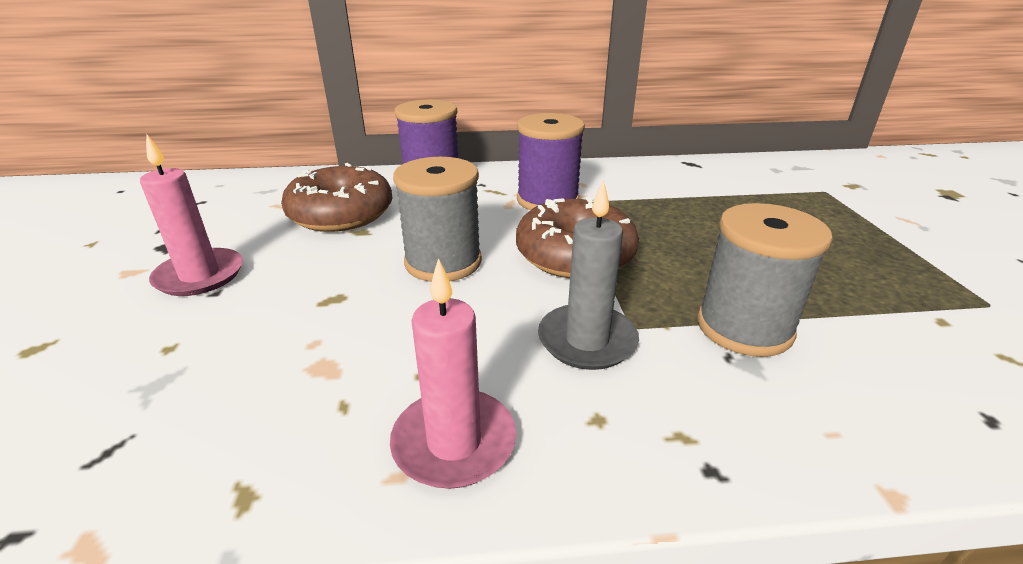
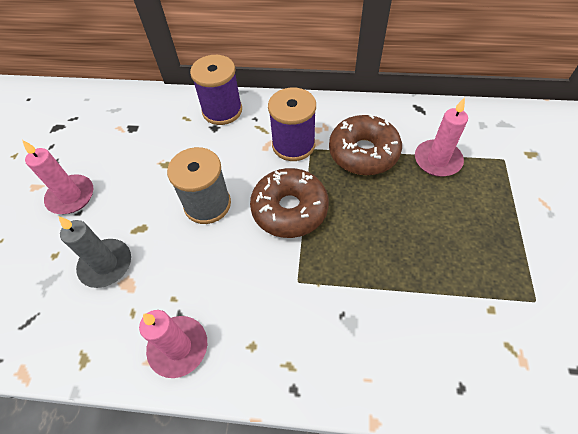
camera: 15 degrees right, 25 degrees up
brown donut [281,163,392,232] -> brown donut moved to [329,114,402,175]
grey candle [538,180,639,370] -> grey candle moved to [58,216,131,288]
grey spool [697,203,833,357] -> none
none -> pink candle [415,97,468,177]

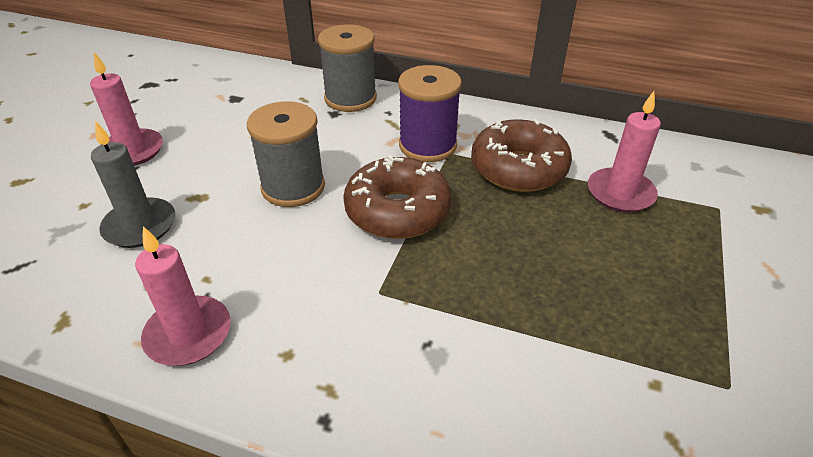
camera: 10 degrees right, 15 degrees down
purple spool [190,55,242,125] -> grey spool [318,24,377,112]

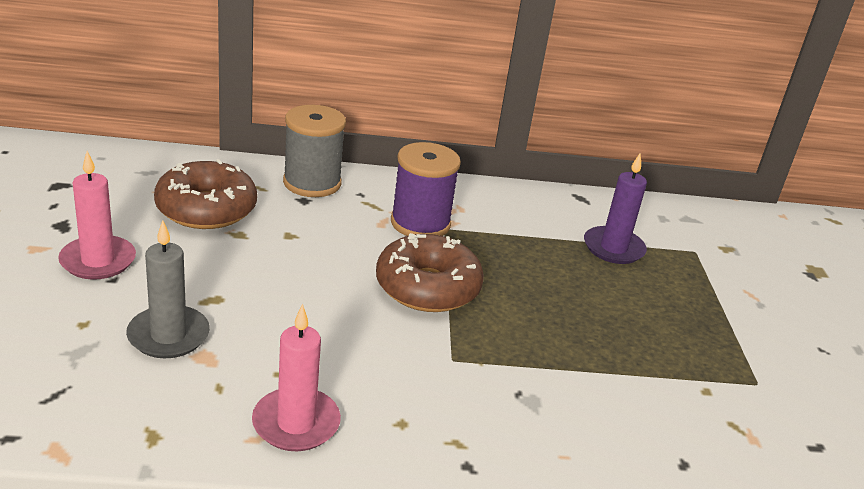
camera: 25 degrees left, 10 degrees down
grey spool [247,101,325,207] -> none
brown donut [471,119,572,192] -> brown donut moved to [154,159,257,229]
pink candle [588,91,661,213] -> purple candle [584,153,647,264]

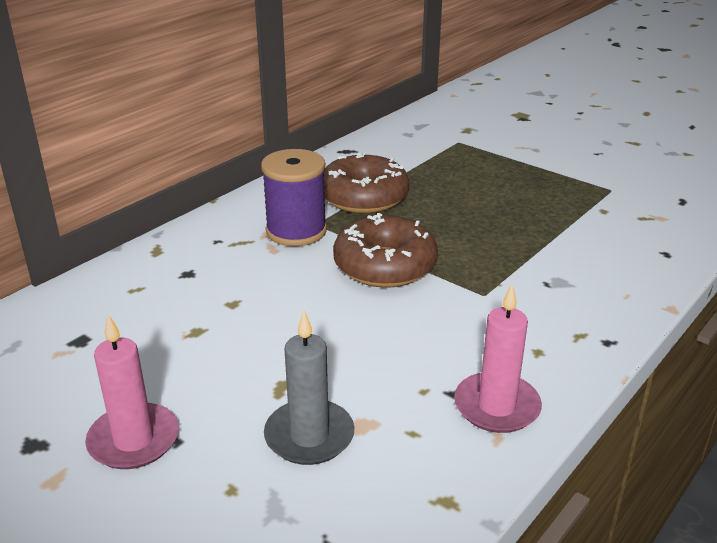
camera: 45 degrees left, 0 degrees up
brown donut [154,159,257,229] -> brown donut moved to [324,152,409,214]
grey spool [283,105,346,197] -> none
purple candle [584,153,647,264] -> none

